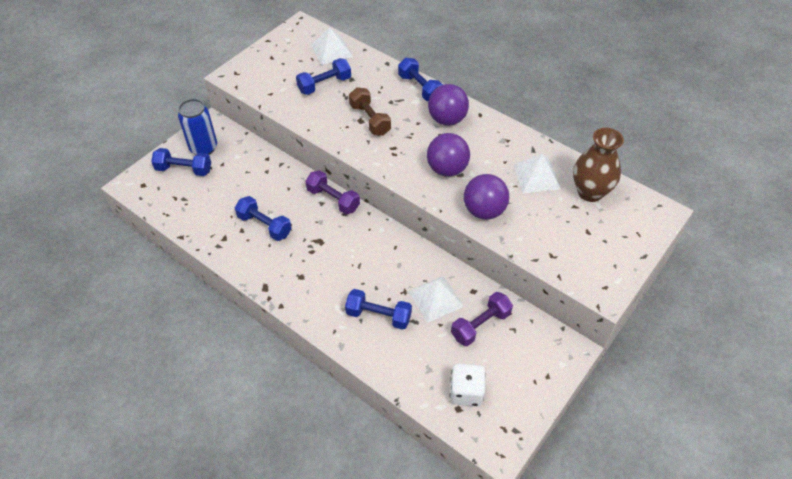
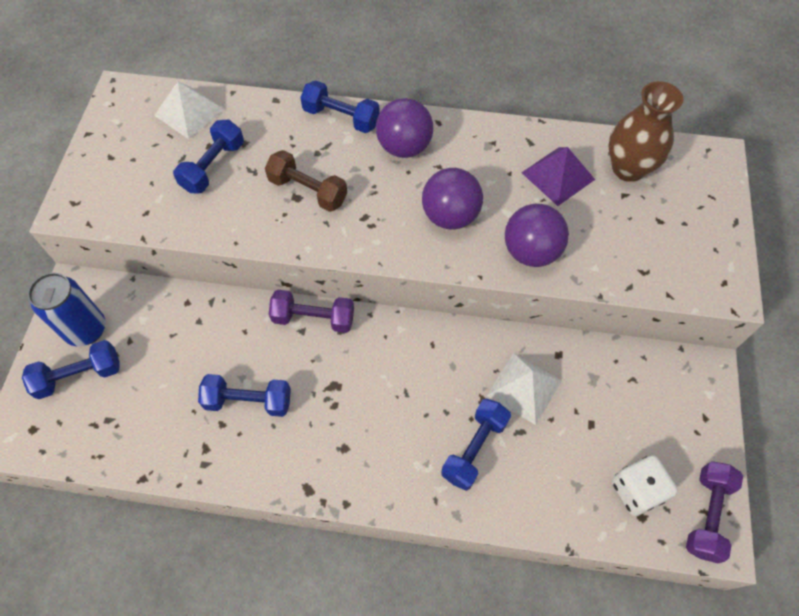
camera: 30 degrees left, 10 degrees up
blue dumbbell [345,289,412,330] -> blue dumbbell turned 45 degrees counterclockwise [441,398,511,491]
purple dumbbell [451,292,513,346] -> purple dumbbell moved to [686,461,743,563]
white pyramid [513,154,561,193] -> purple pyramid [521,147,595,206]

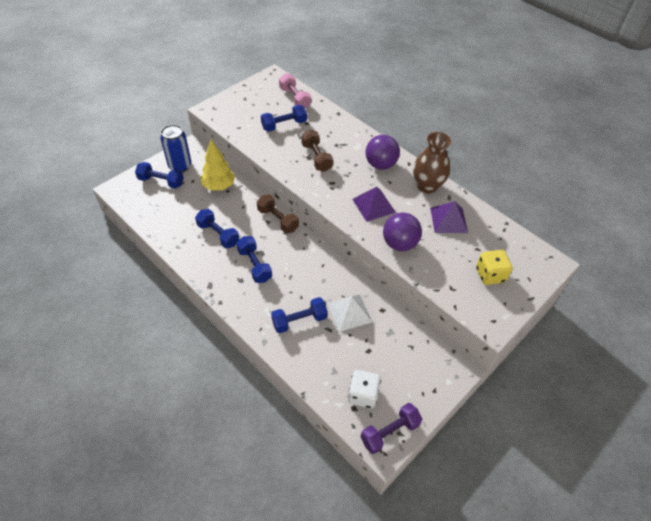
camera: 35 degrees right, 10 degrees down
white pyramid [154,81,225,139] -> pink dumbbell [279,73,311,109]
purple dumbbell [269,290,354,333] -> brown dumbbell [257,195,299,233]
blue dumbbell [300,80,380,133] -> blue dumbbell moved to [236,236,272,283]
purple ball [422,168,483,229] -> purple pyramid [352,187,396,222]
brown vase [608,81,683,182] -> brown vase moved to [413,132,451,194]
none -> yellow tree [200,140,235,191]
none -> yellow dice [476,250,513,285]

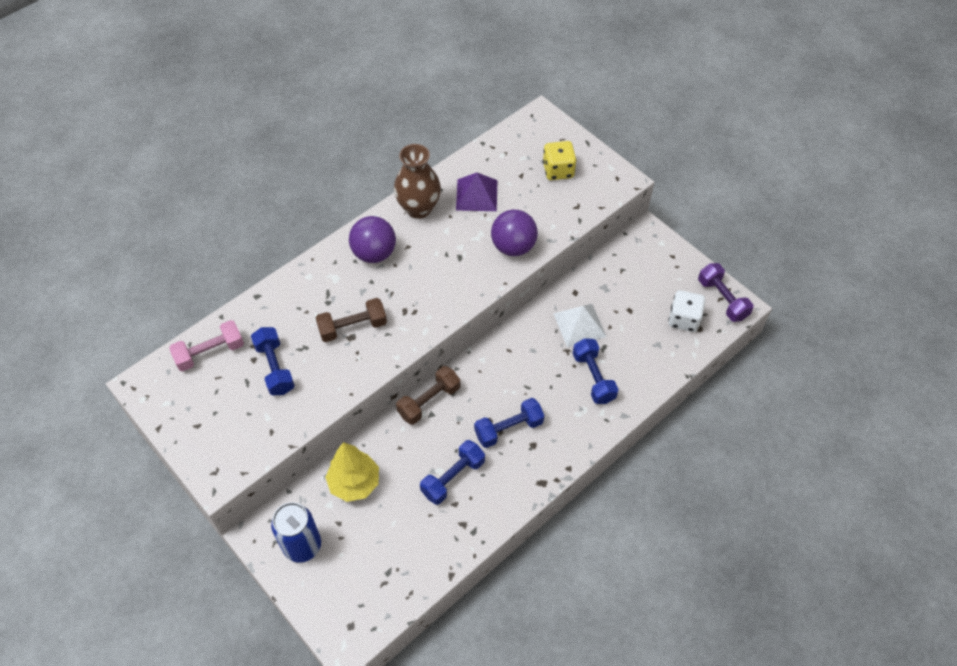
camera: 85 degrees left, 5 degrees up
blue dumbbell [135,162,184,189] -> none
purple pyramid [352,187,396,222] -> none

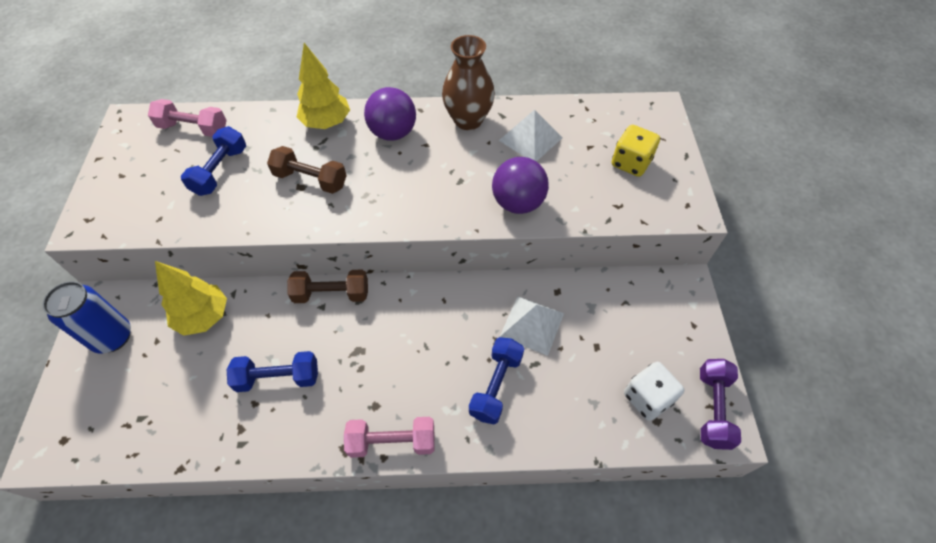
camera: 40 degrees right, 0 degrees up
purple pyramid [456,173,497,211] -> white pyramid [499,110,563,162]
blue dumbbell [474,398,544,448] -> none
none -> yellow tree [297,43,350,129]
none -> pink dumbbell [344,417,435,458]

